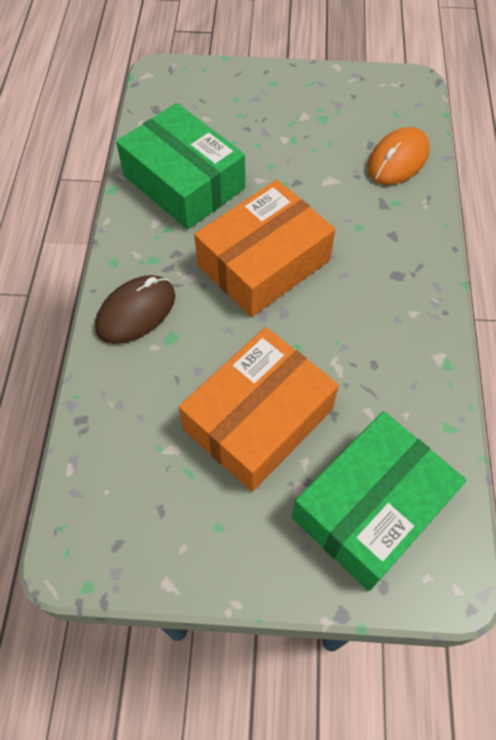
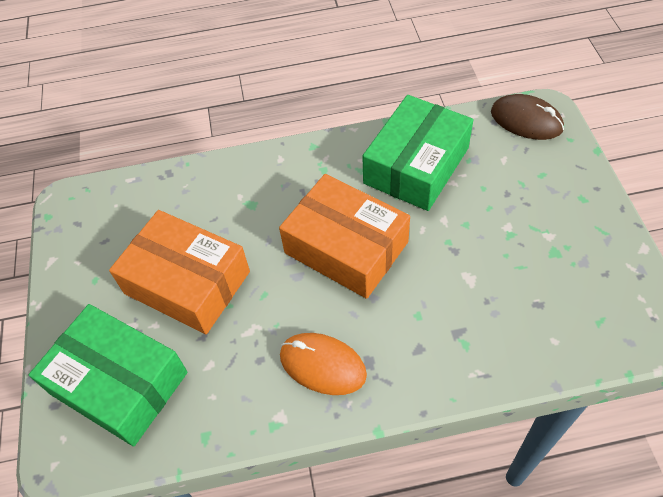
camera: 80 degrees right, 5 degrees down
brown mouse [95,275,175,344] -> brown mouse moved to [491,94,564,140]
orange mouse [367,127,430,185] -> orange mouse moved to [280,333,367,395]

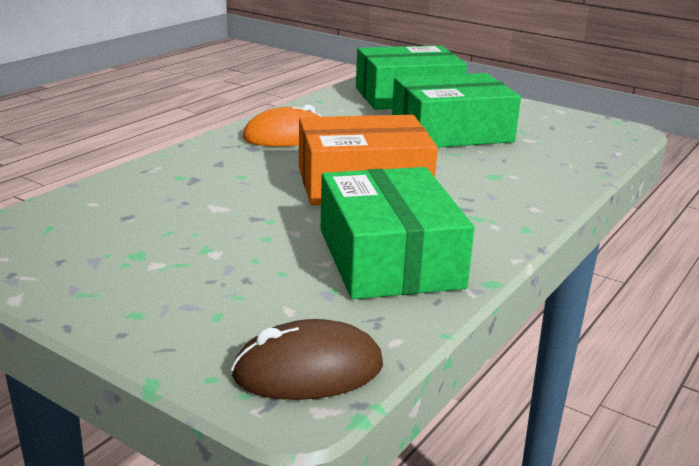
camera: 130 degrees right, 30 degrees down
orange box [109,210,250,334] -> green box [392,73,521,148]

